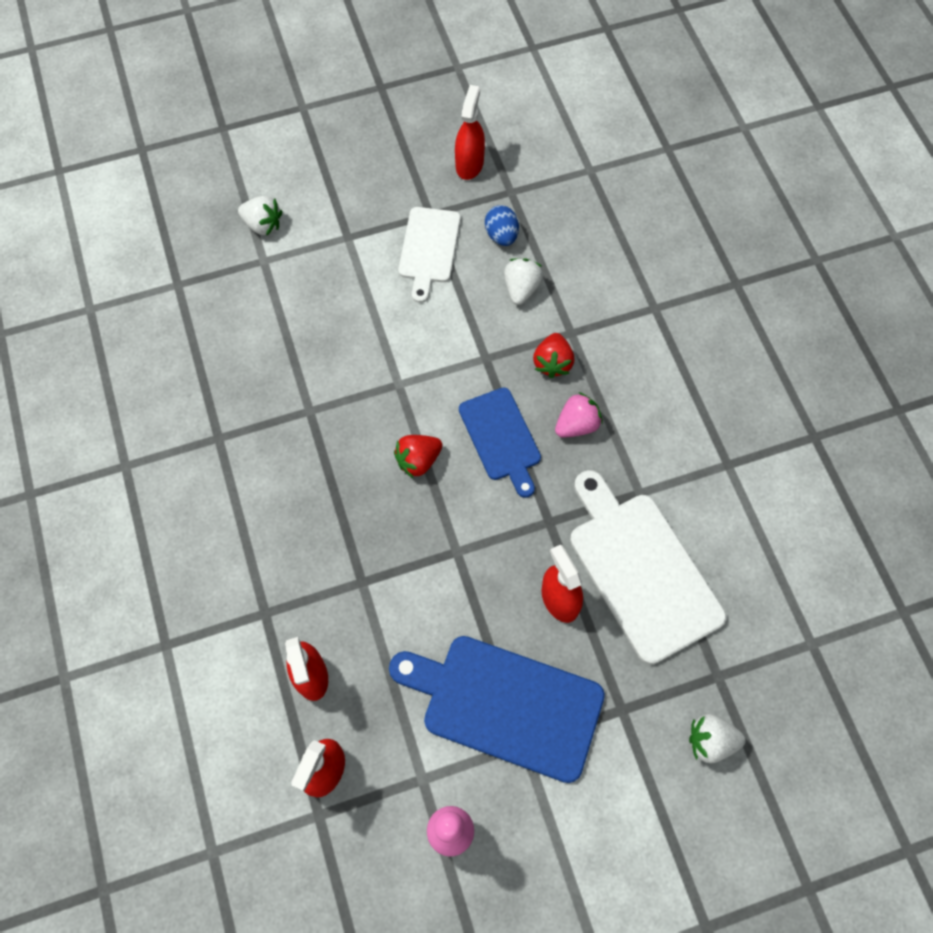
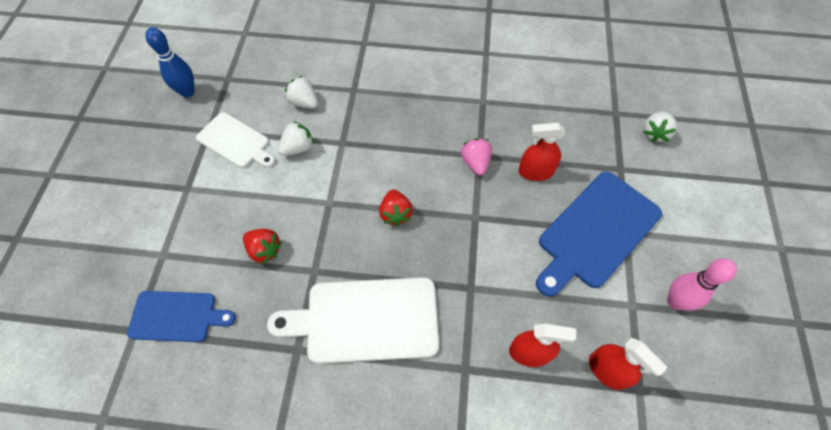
camera: 65 degrees left, 5 degrees down
white strawberry [238,196,282,236] -> white strawberry moved to [278,121,314,156]
red spray bottle [455,85,485,180] -> blue bowling pin [145,27,195,98]
blue cutting board [459,387,541,498] -> blue cutting board moved to [127,291,236,342]
blue egg [485,205,519,246] -> none
red strawberry [533,333,574,378] -> red strawberry moved to [243,229,282,264]
pink strawberry [555,392,603,438] -> pink strawberry moved to [461,138,492,175]
white cutting board [570,470,726,665] -> white cutting board moved to [267,277,439,364]

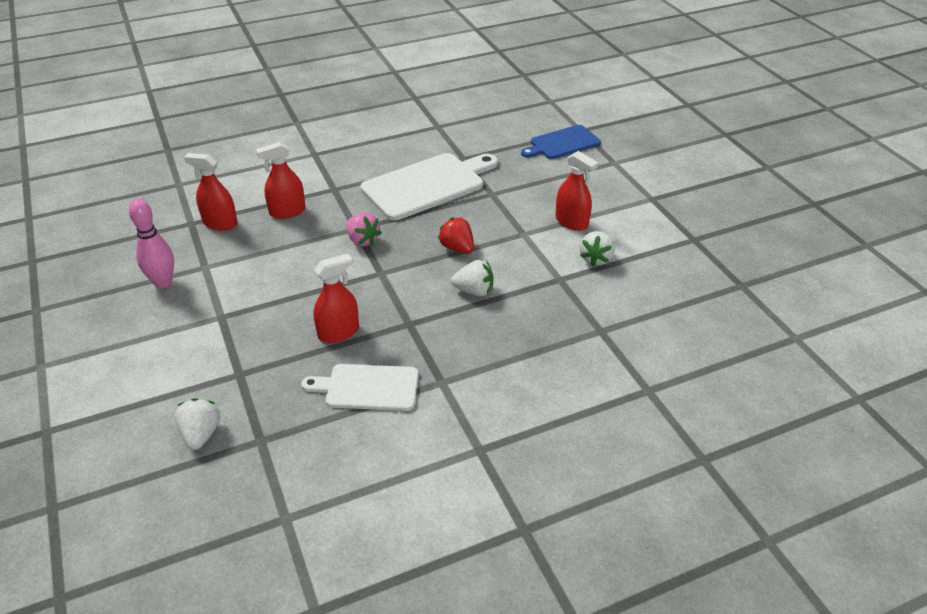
camera: 150 degrees right, 20 degrees down
blue bowling pin [145,27,195,98] -> none
white cutting board [196,112,275,168] -> white cutting board moved to [302,364,419,411]
red strawberry [243,229,282,264] -> none
white strawberry [285,76,318,109] -> white strawberry moved to [451,260,493,296]
pink strawberry [461,138,492,175] -> pink strawberry moved to [346,213,382,246]
blue cutting board [536,172,662,297] -> none
none -> red spray bottle [556,151,598,231]

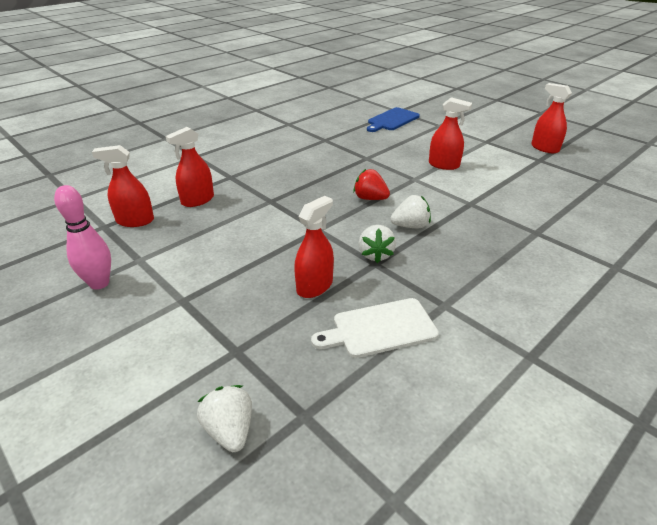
camera: 20 degrees left, 5 degrees down
pink strawberry [346,213,382,246] -> none
white cutting board [360,153,498,221] -> none
white strawberry [580,231,615,266] -> white strawberry moved to [359,225,396,263]
none -> red spray bottle [531,83,572,153]

